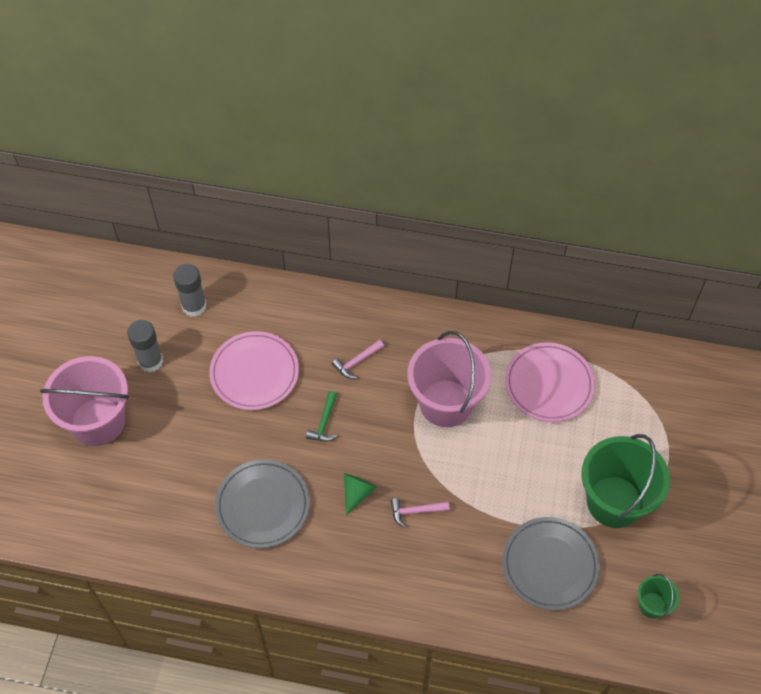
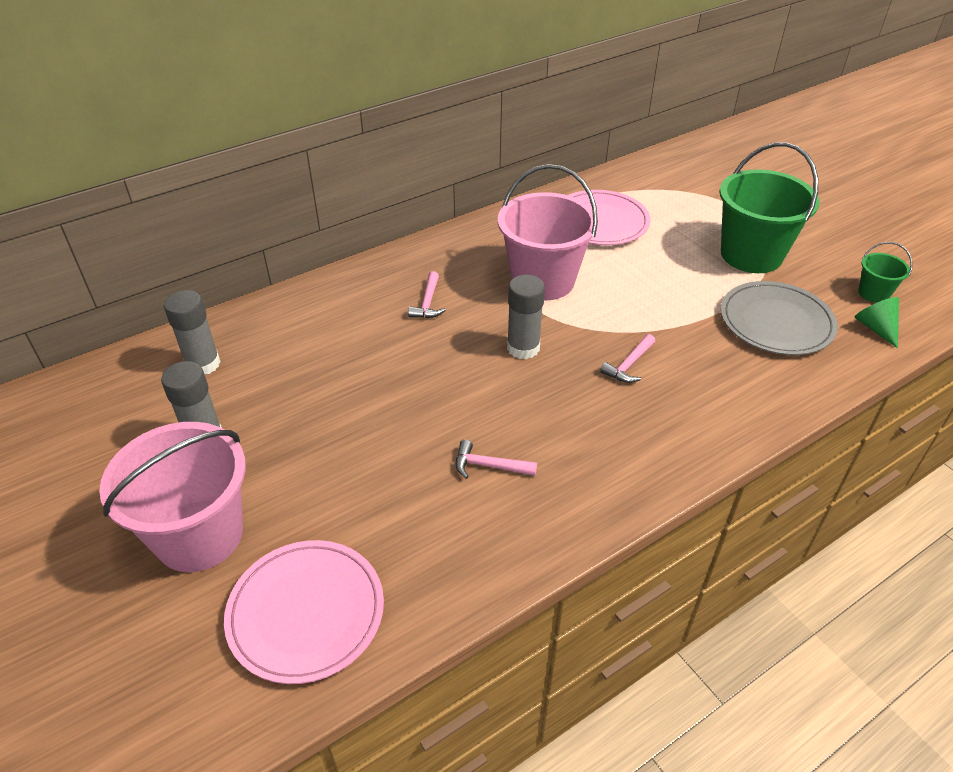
camera: 45 degrees left, 15 degrees down
pink plate [209,331,299,410] -> pink plate moved to [224,540,384,684]
grey plate [215,459,310,548] -> pink hammer [456,440,537,479]
green hammer [306,391,337,442] -> none
green cone [344,473,377,515] -> green cone moved to [855,297,899,348]
none -> grey glue stick [507,275,545,359]

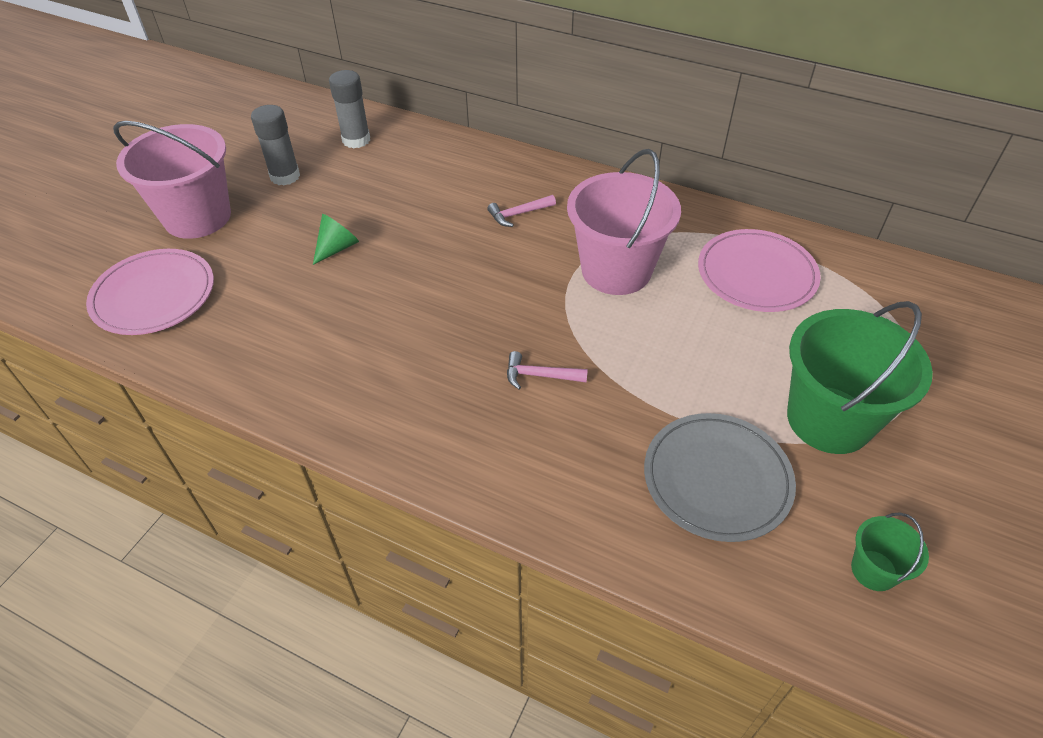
camera: 60 degrees right, 5 degrees up
pink hammer [456,440,537,479] -> none
grey glue stick [507,275,545,359] -> none
green cone [855,297,899,348] -> green cone moved to [313,214,359,265]

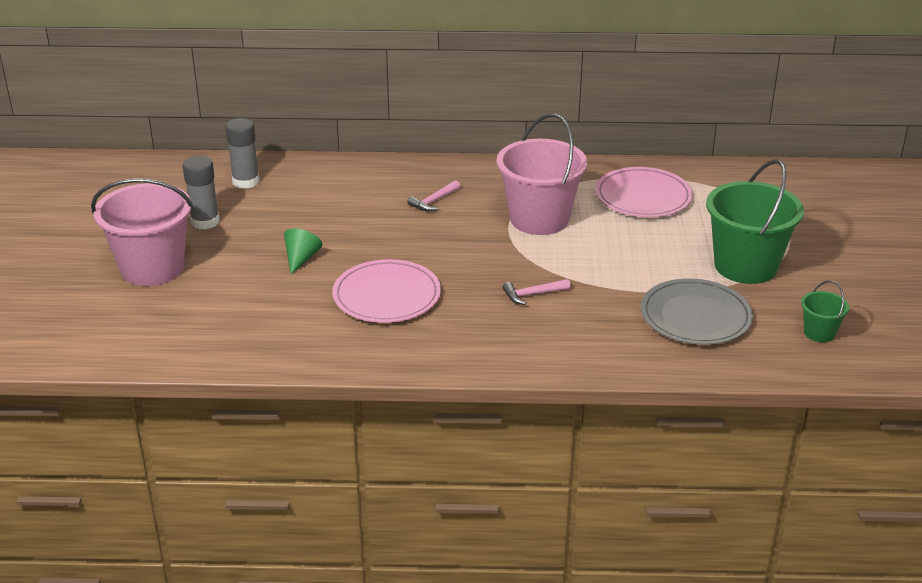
camera: 25 degrees left, 15 degrees down
pink plate [86,249,214,335] -> pink plate moved to [332,259,441,323]

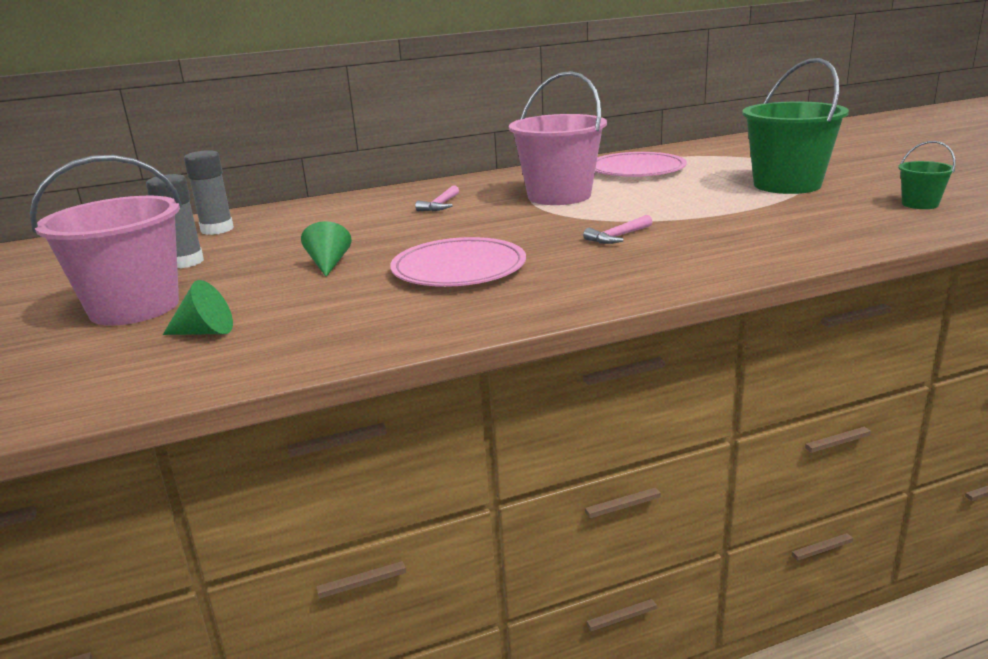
camera: 20 degrees left, 10 degrees down
grey plate [641,279,753,345] -> none
none -> green cone [163,280,233,335]

